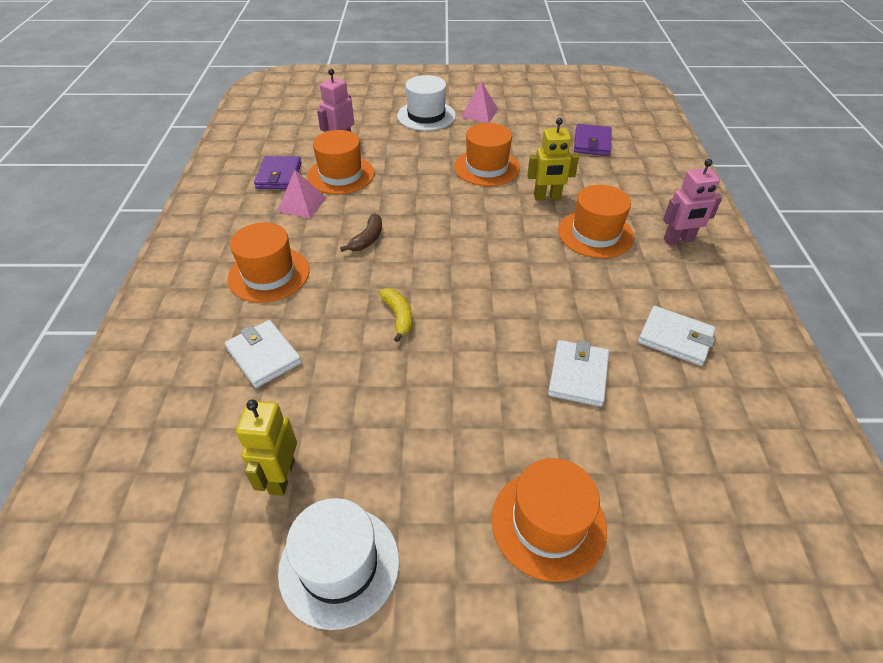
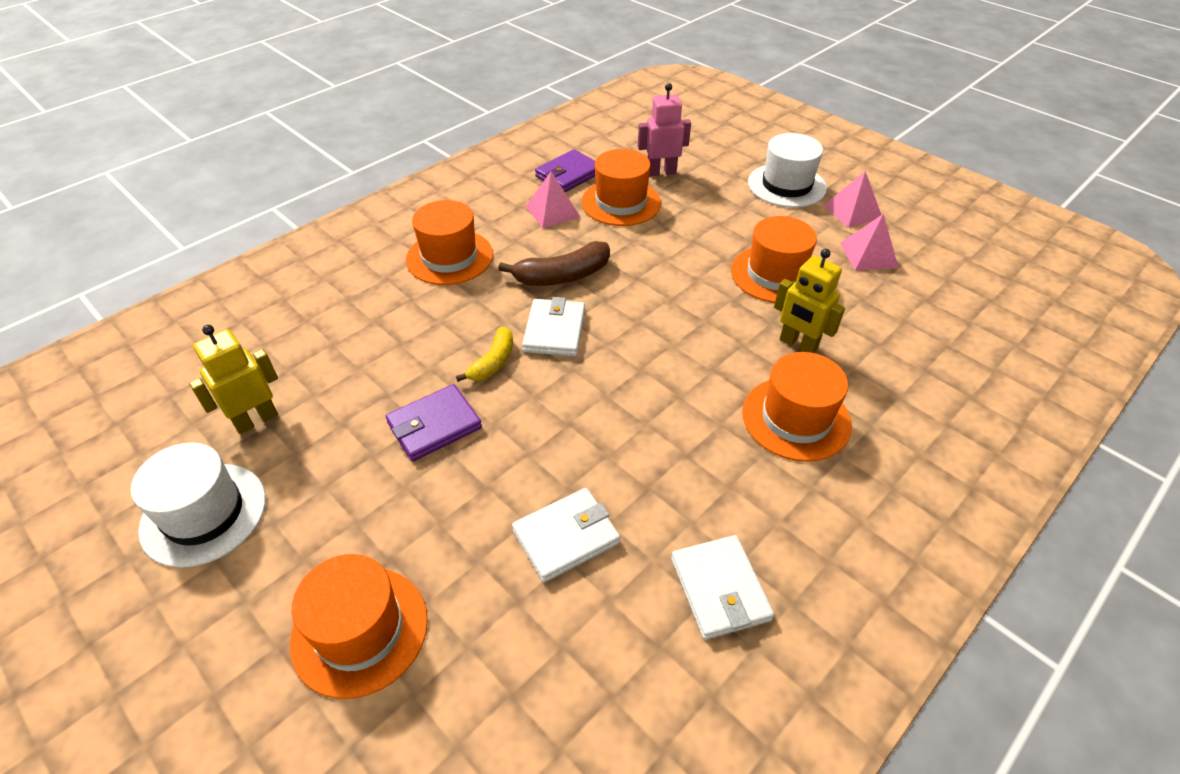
camera: 45 degrees right, 0 degrees up
white wallet [225,320,302,388] -> white wallet moved to [522,297,585,356]
brown banana [340,214,382,252] -> brown banana [498,241,610,286], size x1.56
purple wallet [574,124,611,156] -> purple wallet moved to [386,384,482,461]
pink robot [663,159,722,245] -> none
none -> pink pyramid [840,214,899,270]

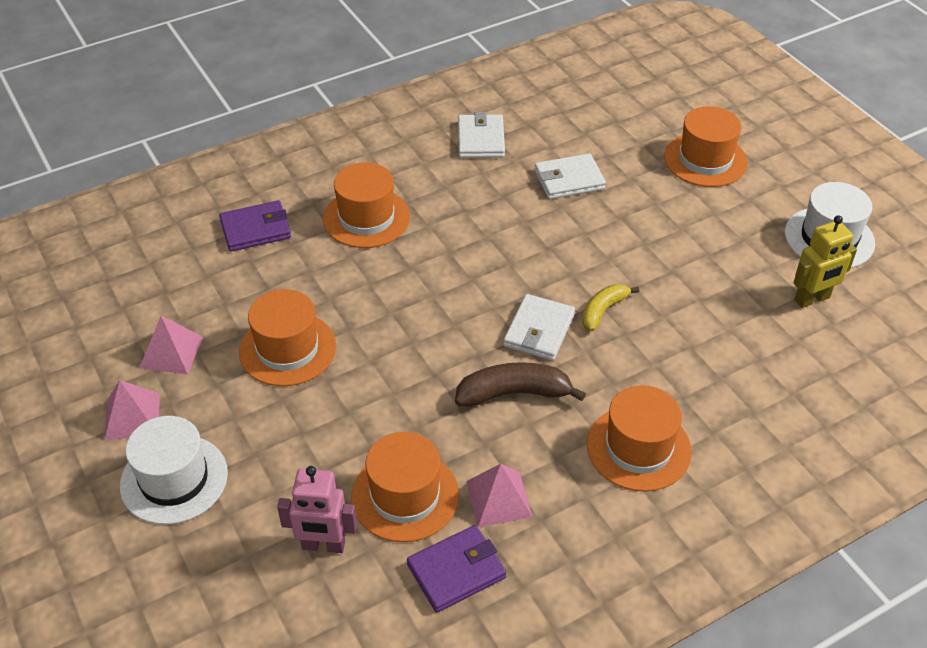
camera: 165 degrees left, 0 degrees up
purple wallet [386,384,482,461] -> purple wallet moved to [219,200,291,252]
yellow robot [774,249,845,353] -> none

